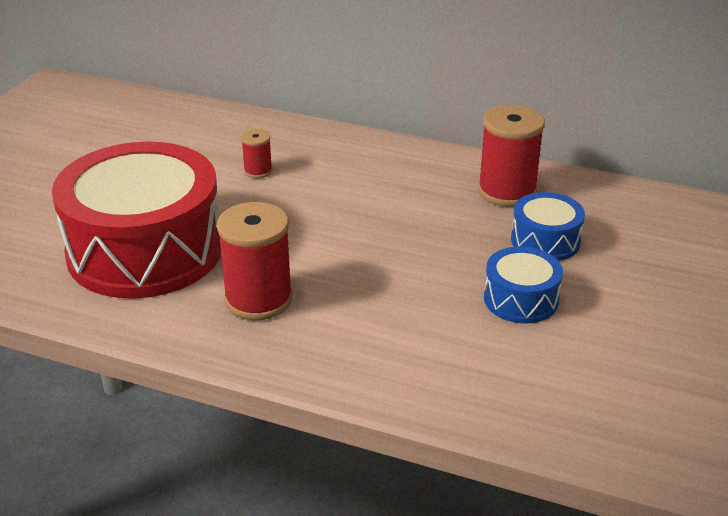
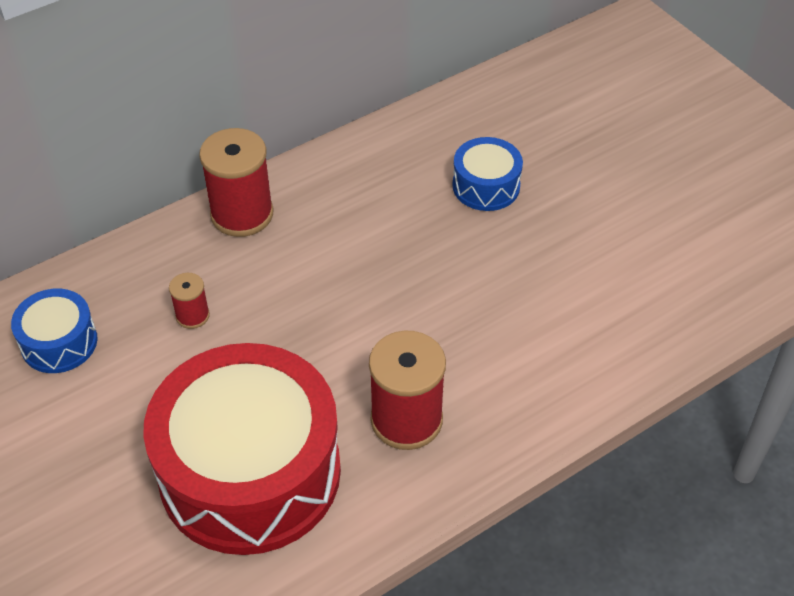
camera: 55 degrees left, 15 degrees up
red spool [478,105,545,207] -> red spool moved to [199,128,273,237]
blue drum [484,246,563,323] -> blue drum moved to [11,289,98,373]

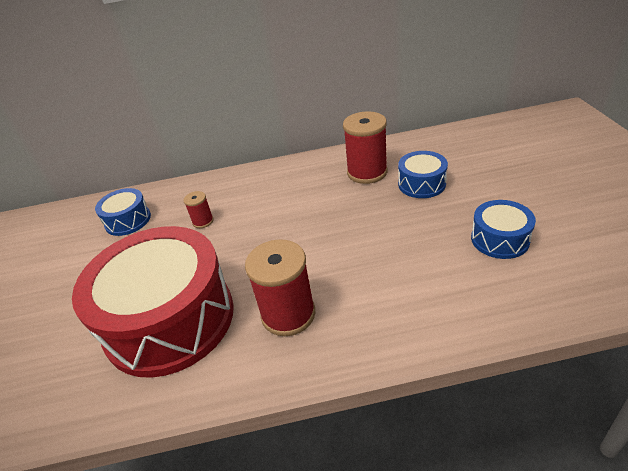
camera: 30 degrees right, 10 degrees down
red spool [199,128,273,237] -> red spool moved to [343,111,387,184]
none -> blue drum [471,200,536,259]

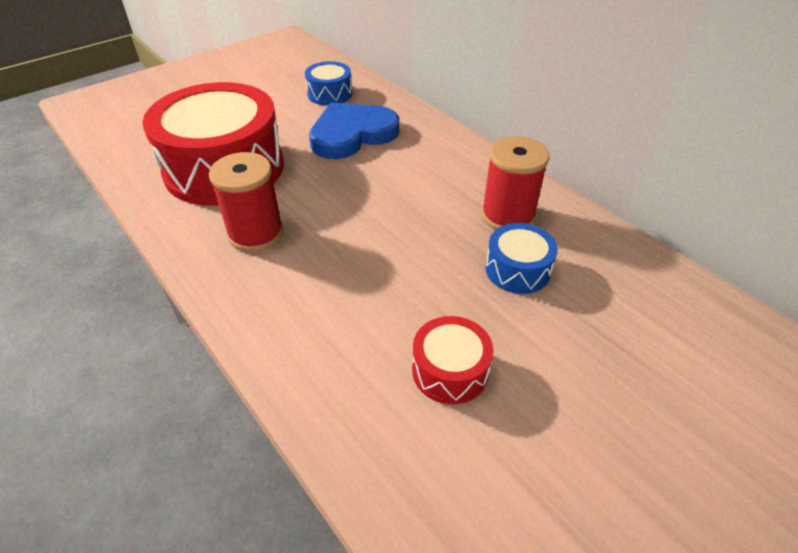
camera: 55 degrees right, 5 degrees up
red spool [183,191,214,228] -> blue heart [309,103,399,159]
blue drum [471,200,536,259] -> red drum [412,316,494,404]

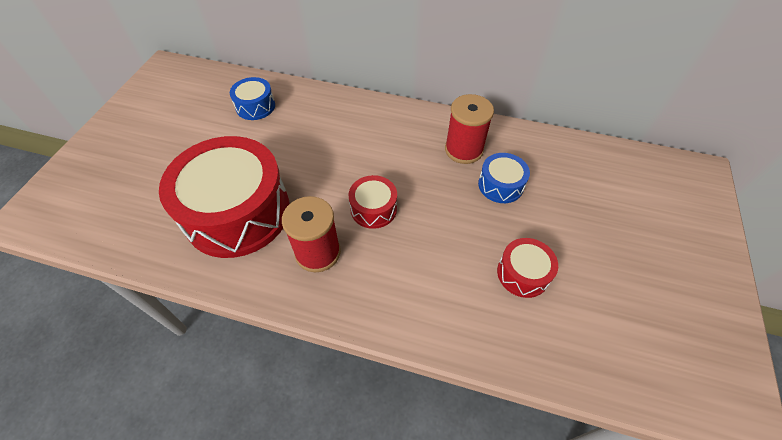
camera: 35 degrees left, 10 degrees up
blue heart [309,103,399,159] -> none
none -> red drum [348,175,397,229]

